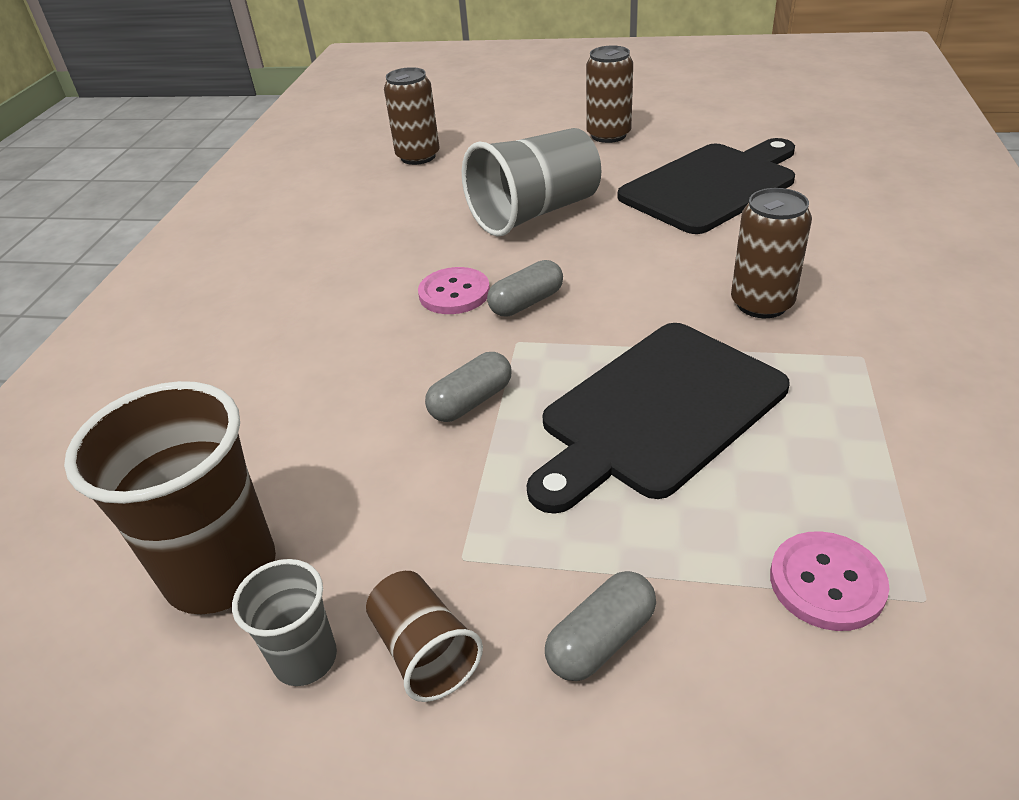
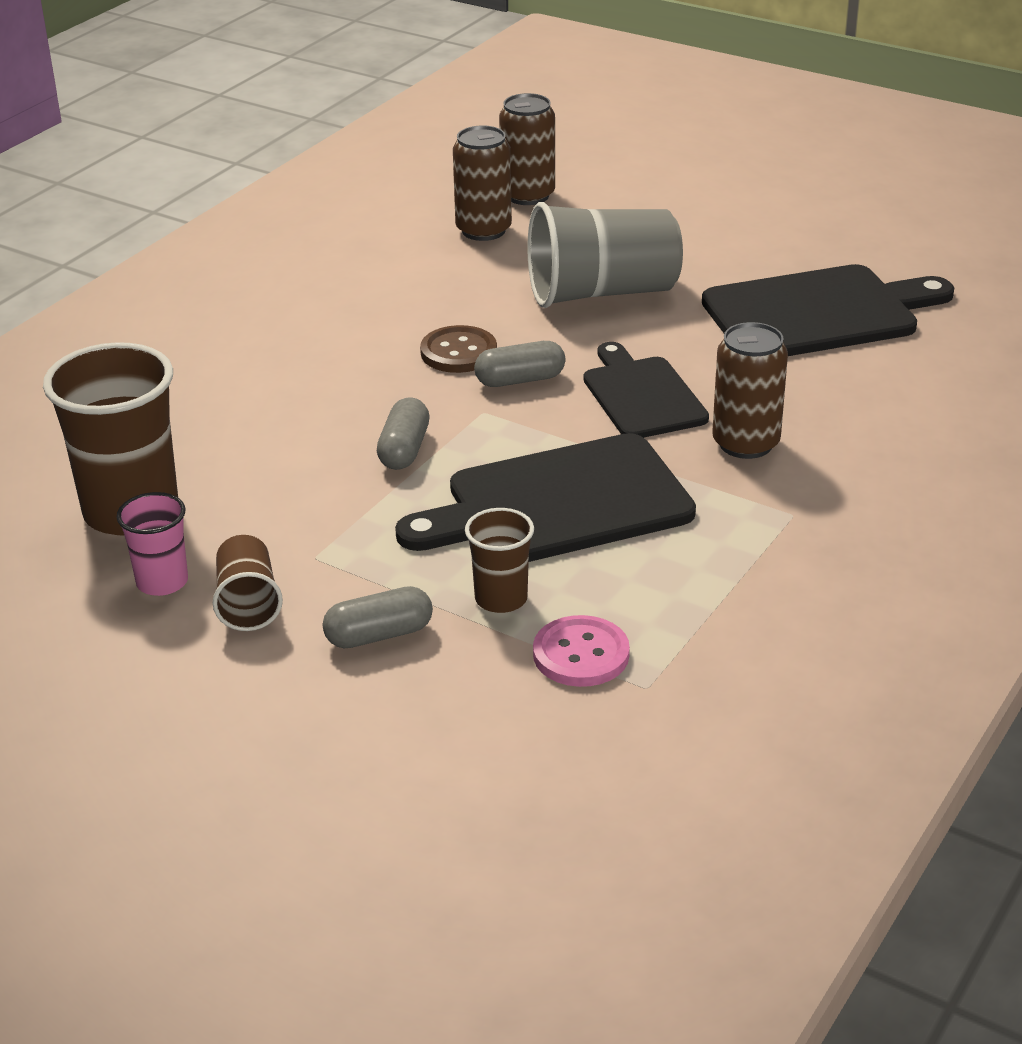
camera: 20 degrees right, 5 degrees down
grey cup [232,559,337,686] -> pink cup [116,492,188,596]
pink button [418,267,490,314] -> brown button [420,325,497,373]
grey capsule [425,352,512,422] -> grey capsule turned 60 degrees counterclockwise [377,397,430,470]
brown can [586,45,633,143] -> brown can moved to [453,126,512,241]
none -> brown cup [465,508,534,613]
none -> black cutting board [584,342,709,438]

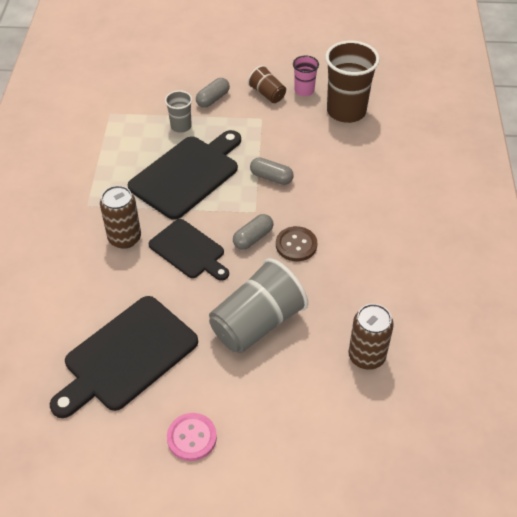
camera: 150 degrees right, 15 degrees up
grey capsule [377,397,430,470] -> grey capsule turned 45 degrees counterclockwise [250,157,294,185]
brown cup [465,508,534,613] -> grey cup [165,91,192,133]
brown can [499,93,555,205] -> none
pink button [533,615,630,687] -> pink button moved to [167,413,217,461]

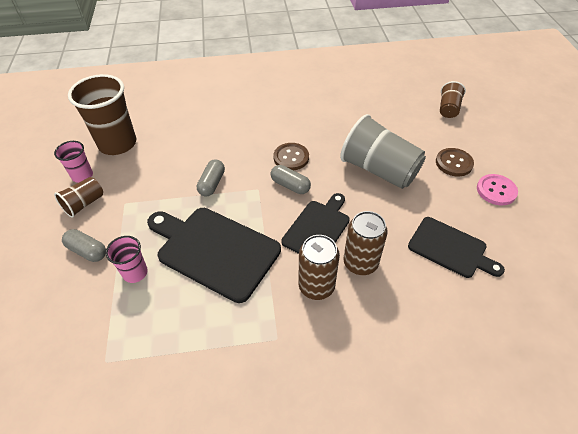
camera: 100 degrees left, 0 degrees up
black cutting board [50,296,198,418] -> black cutting board [408,217,505,278], size x0.64
grey cup [165,91,192,133] -> pink cup [106,236,148,283]
brown can [348,304,394,370] -> brown can moved to [343,211,388,275]
none -> brown button [436,148,474,176]
none -> brown cup [440,81,466,118]

